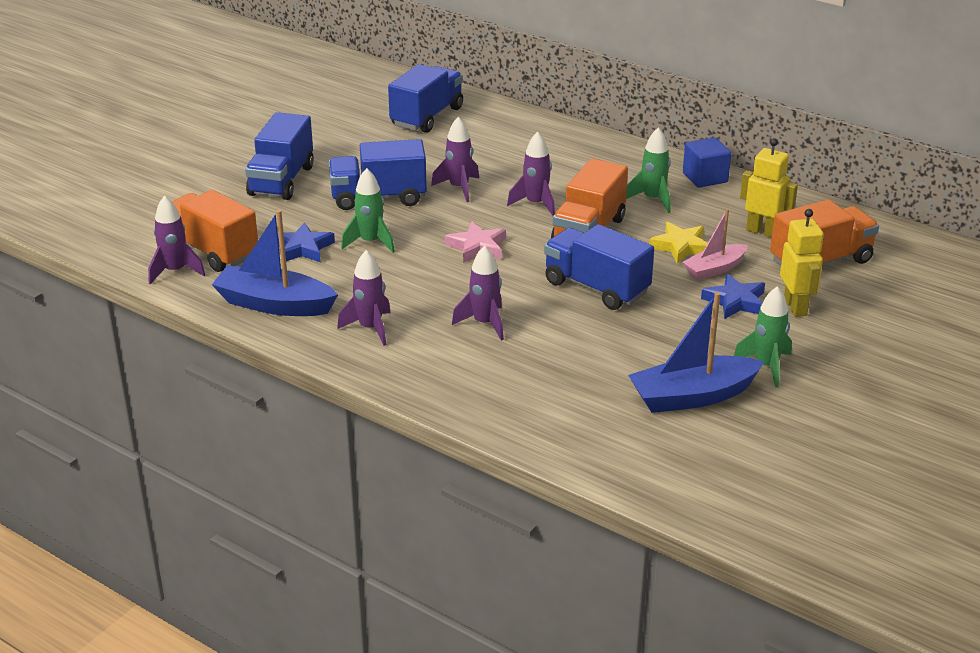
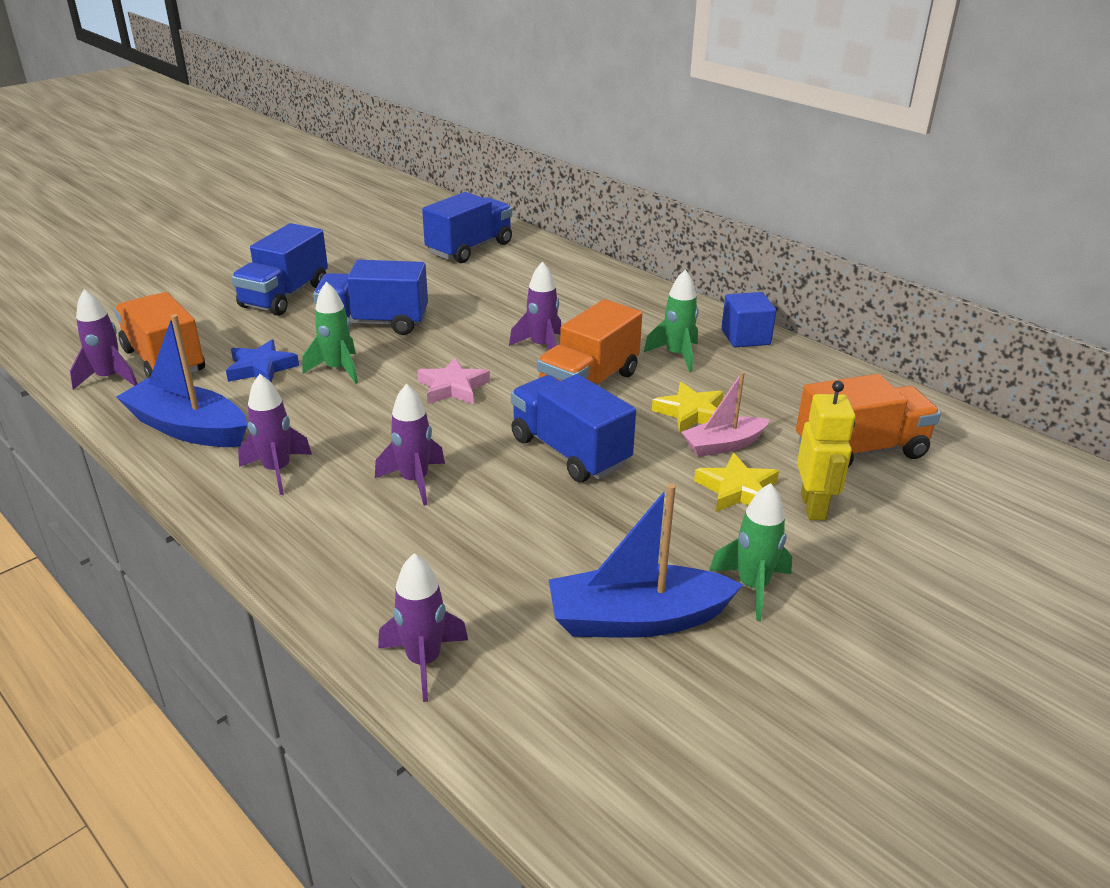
camera: 10 degrees right, 0 degrees up
purple rocket [431,117,479,202] -> purple rocket moved to [378,553,468,702]
blue star [701,274,765,319] -> yellow star [694,453,779,512]
yellow robot [740,138,798,238] -> none

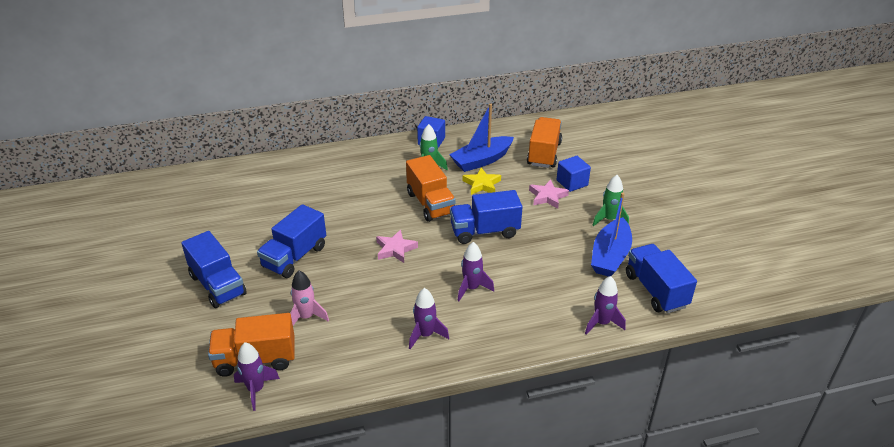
camera: 60 degrees left, 5 degrees up
blue boat [116,314,247,447] -> blue boat moved to [449,104,514,172]
blue star [226,340,299,382] -> pink rocket [290,270,329,325]
green rocket [303,282,358,384] -> none
blue truck [422,192,512,263] -> blue truck moved to [626,244,697,313]
purple rocket [509,261,561,350] -> none
pink boat [681,372,770,457] -> none
yellow star [694,453,779,512] -> pink star [529,180,569,209]
yellow robot [797,381,856,520] -> blue cube [556,156,591,192]

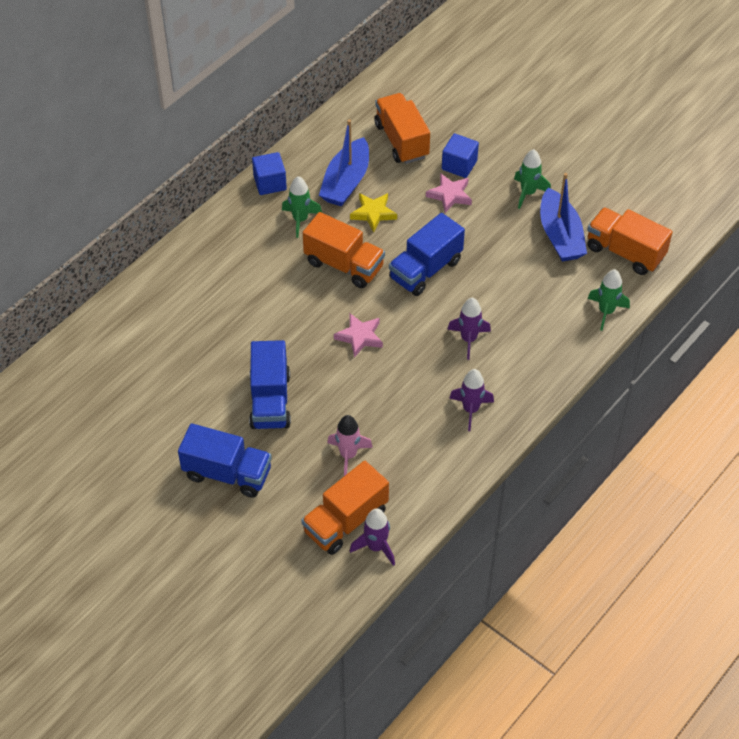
camera: 35 degrees left, 15 degrees up
purple rocket [585,276,626,335] -> green rocket [588,269,630,331]
blue truck [626,244,697,313] -> orange truck [587,207,673,275]

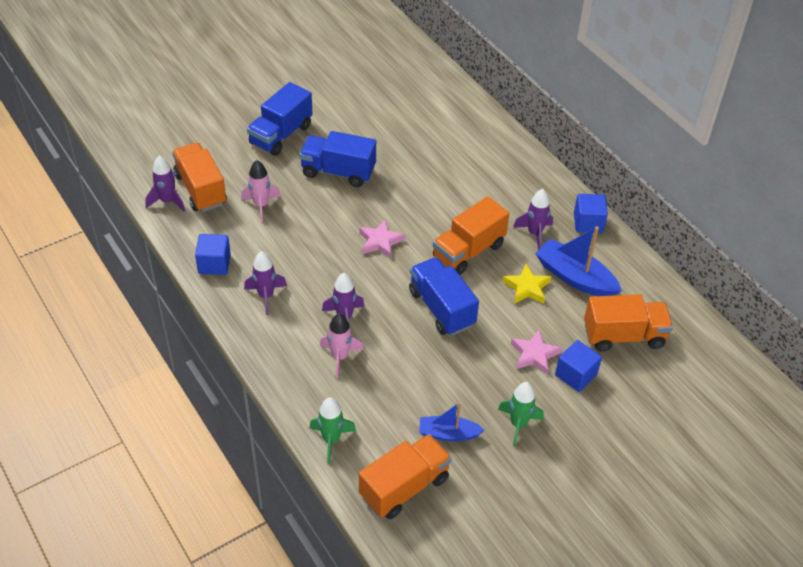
camera: 105 degrees right, 5 degrees down
green rocket [282,176,322,238] -> purple rocket [513,189,553,250]
blue boat [540,173,587,262] -> blue boat [419,402,485,442], size x0.62
none -> blue cube [195,234,231,275]
none -> pink rocket [320,314,364,378]

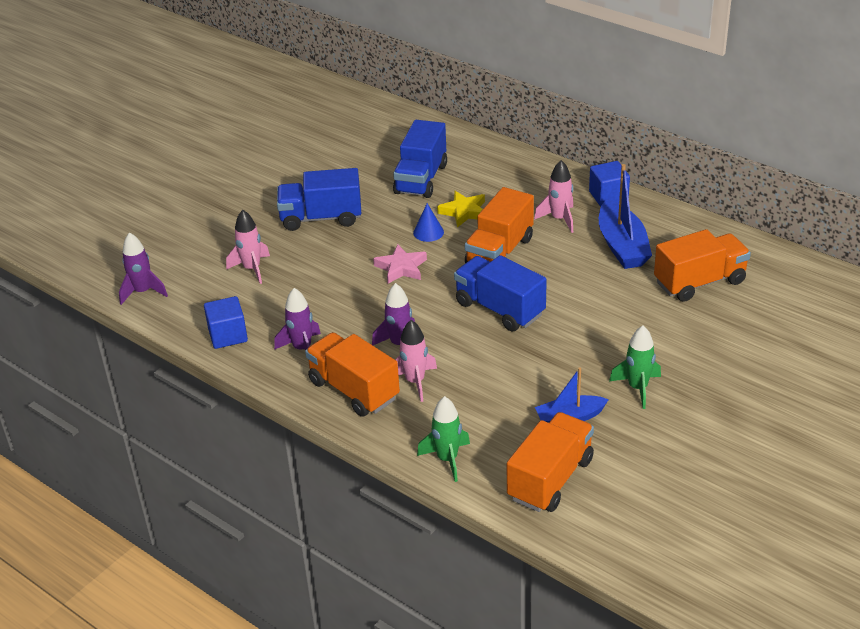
camera: 15 degrees left, 10 degrees down
orange truck [172,143,227,212] -> orange truck moved to [305,332,400,417]
blue truck [247,82,313,156] -> blue truck moved to [393,120,447,198]
yellow star [503,264,552,304] -> yellow star moved to [437,191,485,227]
pink star [511,330,562,375] -> none
purple rocket [513,189,553,250] -> pink rocket [534,160,573,233]
blue boat [535,226,622,296] -> blue boat turned 120 degrees counterclockwise [599,164,652,269]
blue cube [555,340,602,392] -> none
none -> blue cone [413,203,444,242]

